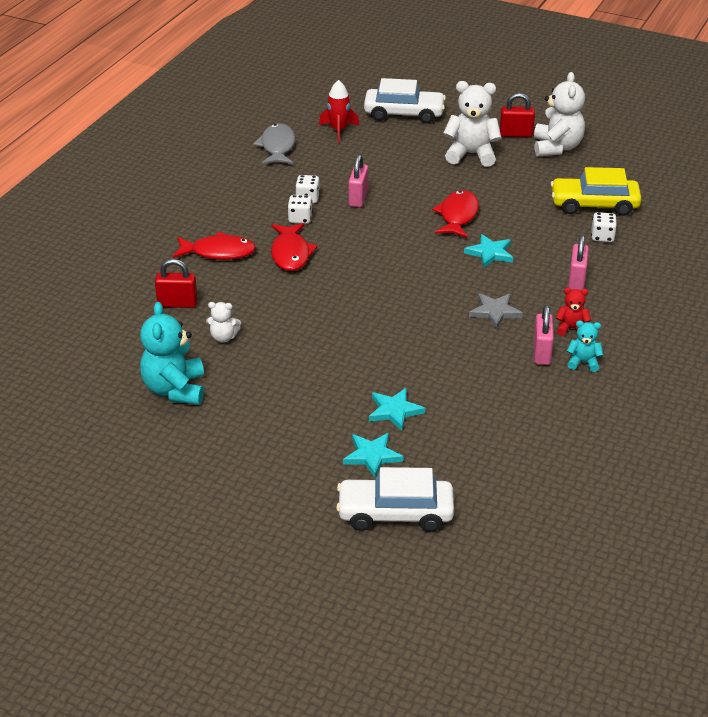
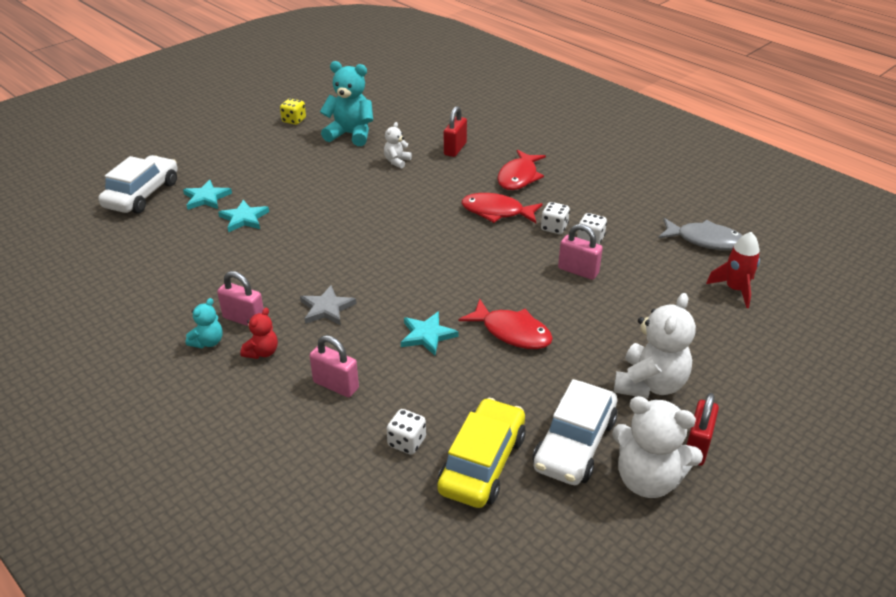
camera: 110 degrees right, 0 degrees up
white car [364,78,446,123] -> white car moved to [533,379,617,485]
none -> yellow dice [280,98,306,125]

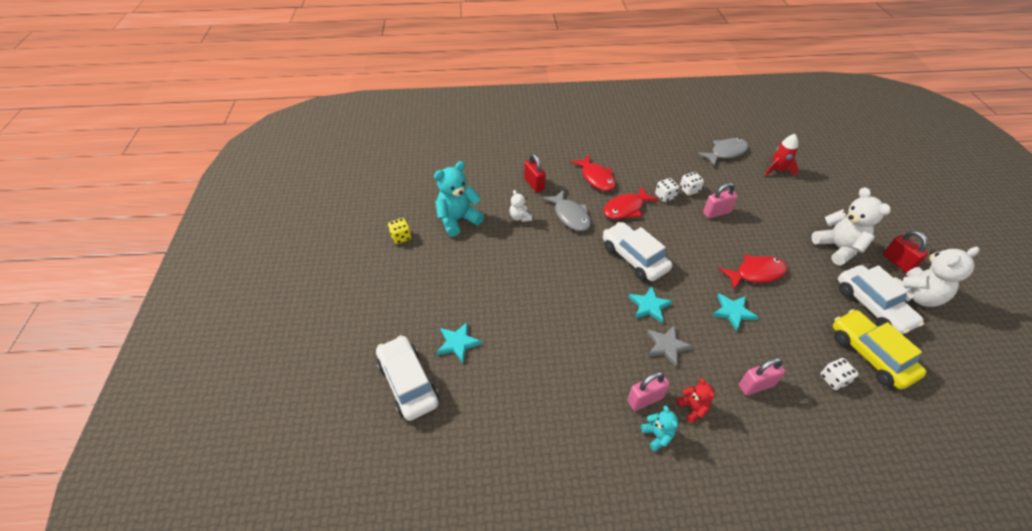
camera: 50 degrees left, 10 degrees up
turquoise star [218,200,269,232] -> turquoise star moved to [629,286,673,323]
none -> grey fish [543,190,591,231]
none -> white car [603,222,672,281]

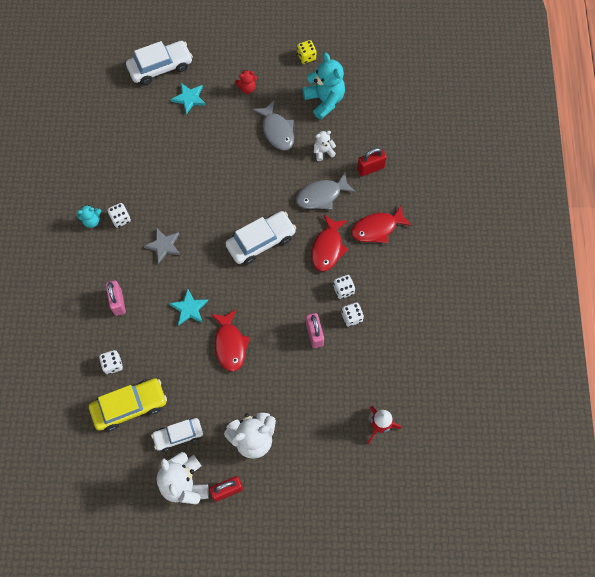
camera: 95 degrees right, 20 degrees up
red fish [603,186,659,219] -> red fish turned 135 degrees counterclockwise [311,215,348,271]
pink padlock [627,372,670,411] -> white dice [107,203,131,228]
turquoise star [629,286,673,323] -> none
red teddy bear [676,378,715,423] -> red teddy bear moved to [235,70,257,94]
grey fish [698,138,749,166] -> grey fish moved to [253,101,294,150]
white car [838,265,924,334] -> white car [151,418,203,451], size x0.65

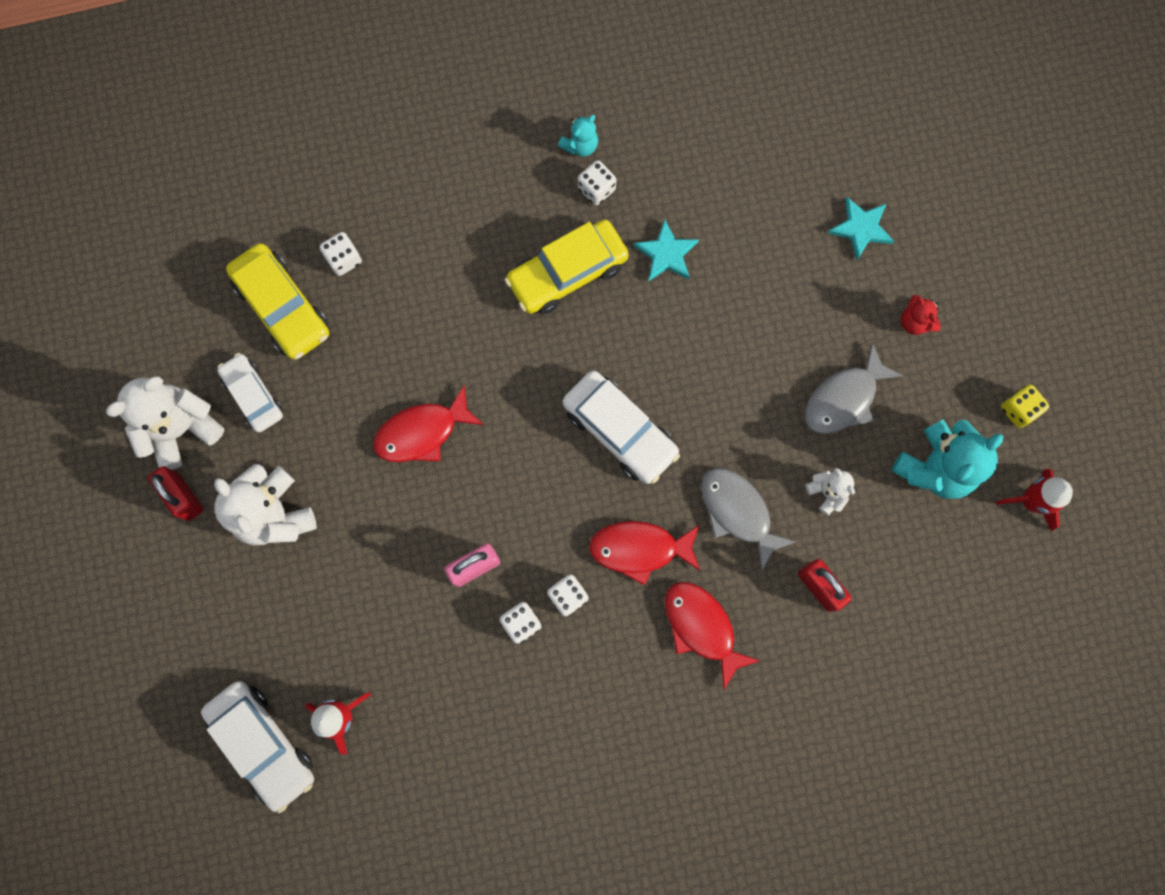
camera: 75 degrees right, 10 degrees up
turquoise teddy bear [77,204,101,228] -> turquoise teddy bear turned 105 degrees counterclockwise [558,115,598,157]
pink padlock [106,280,126,316] -> none
white car [126,41,193,85] -> white car moved to [201,681,314,813]
grey star [144,228,180,264] -> yellow car [505,219,629,315]
turquoise star [169,289,208,325] -> turquoise star moved to [633,219,699,282]
none -> red rocket [996,469,1073,532]

